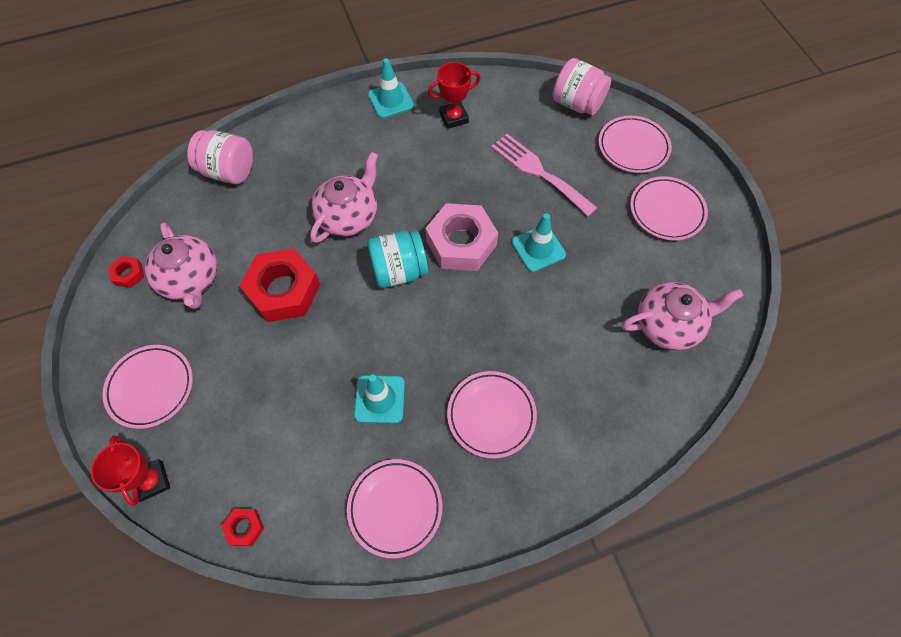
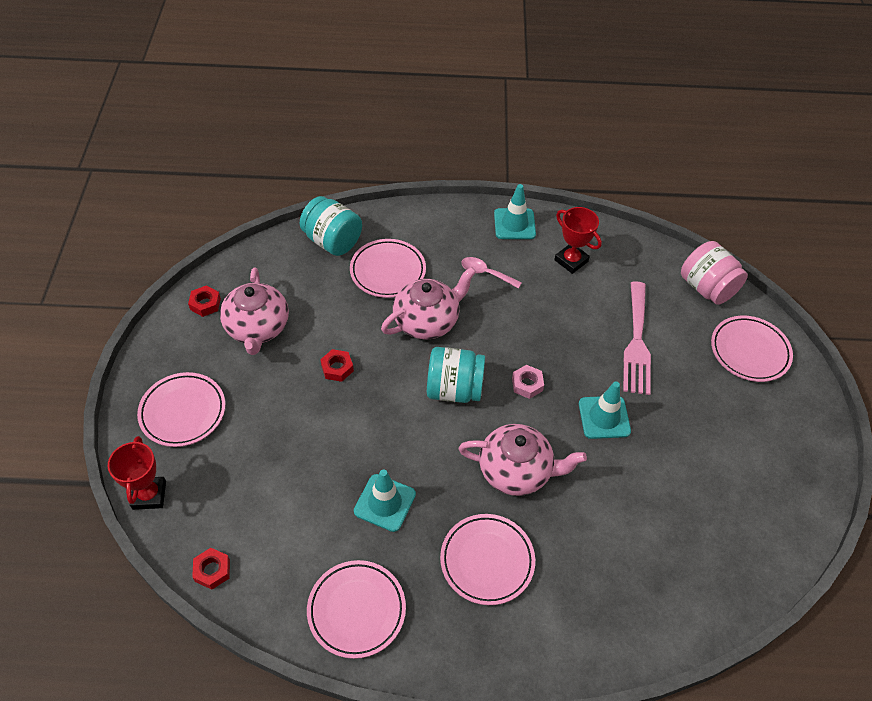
camera: 20 degrees right, 10 degrees down
pink jar [187,130,253,184] -> turquoise jar [300,196,362,256]
red nut [240,248,320,322] -> red nut [320,349,354,382], size x0.45
pink nut [425,203,498,271] -> pink nut [512,365,544,399], size x0.45
red trophy [428,62,481,129] -> red trophy turned 45 degrees clockwise [554,207,602,274]
pink fork [491,134,597,216] -> pink fork turned 150 degrees counterclockwise [623,281,651,395]
pink teapot [622,282,744,350] -> pink teapot moved to [459,424,587,496]
pink plate [630,176,708,240] -> pink plate moved to [350,239,426,298]
none -> pink spoon [461,257,522,289]

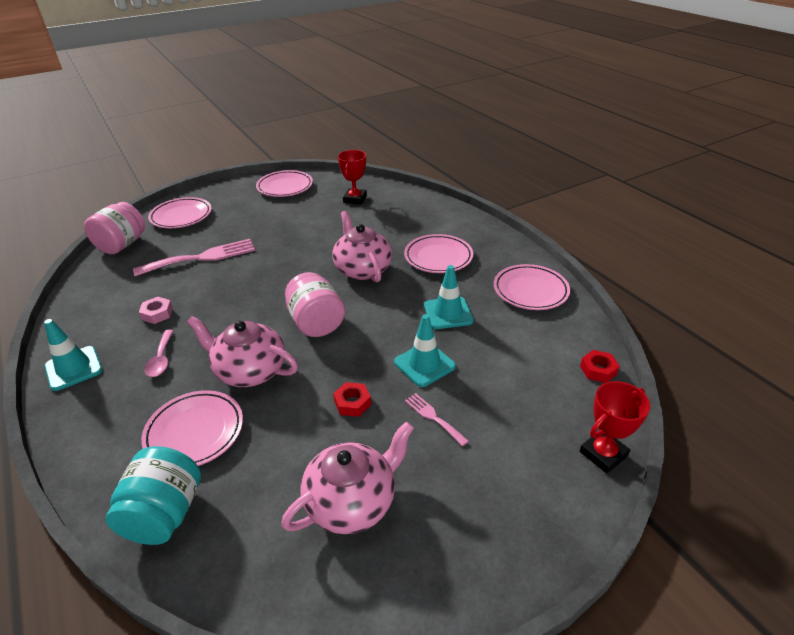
camera: 120 degrees left, 15 degrees down
pink plate [137,372,226,447] -> pink plate moved to [256,170,313,197]
red nut [188,285,221,317] -> none
turquoise jar [427,347,485,403] -> pink jar [285,272,345,337]
pink nut [512,365,544,399] -> pink nut moved to [139,297,173,324]
red trophy [554,207,602,274] -> red trophy moved to [338,150,367,205]
turquoise traffic cone [579,381,631,439] -> turquoise traffic cone moved to [394,314,456,387]
none -> pink fork [405,393,469,446]

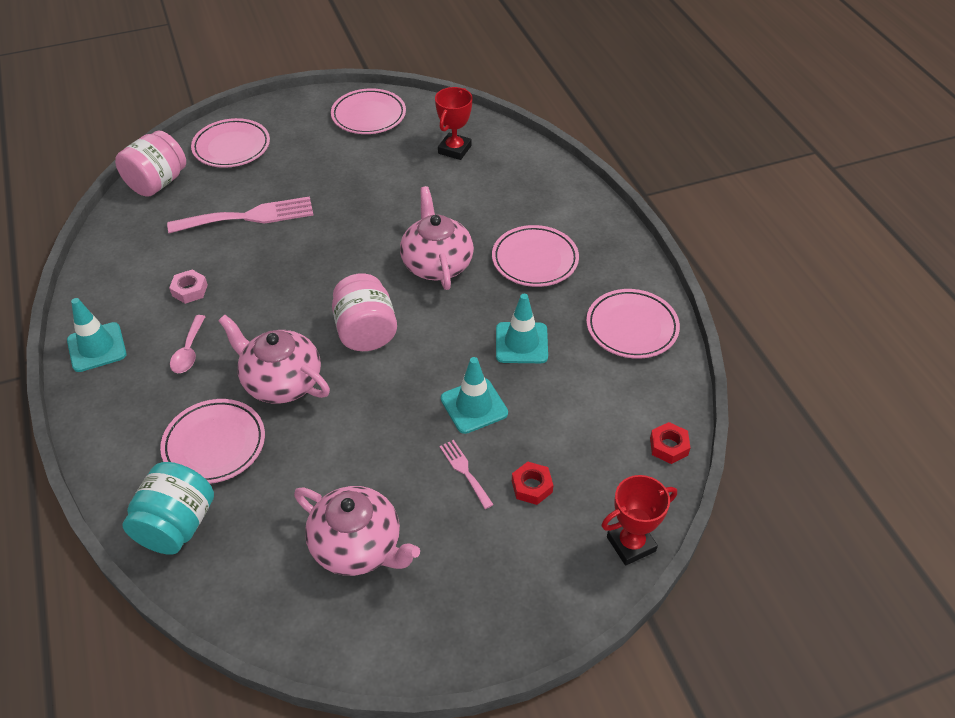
camera: 10 degrees right, 10 degrees up
pink teapot [281,422,414,534] -> pink teapot turned 60 degrees clockwise [294,486,420,576]
red nut [333,382,371,417] -> red nut moved to [512,462,553,505]

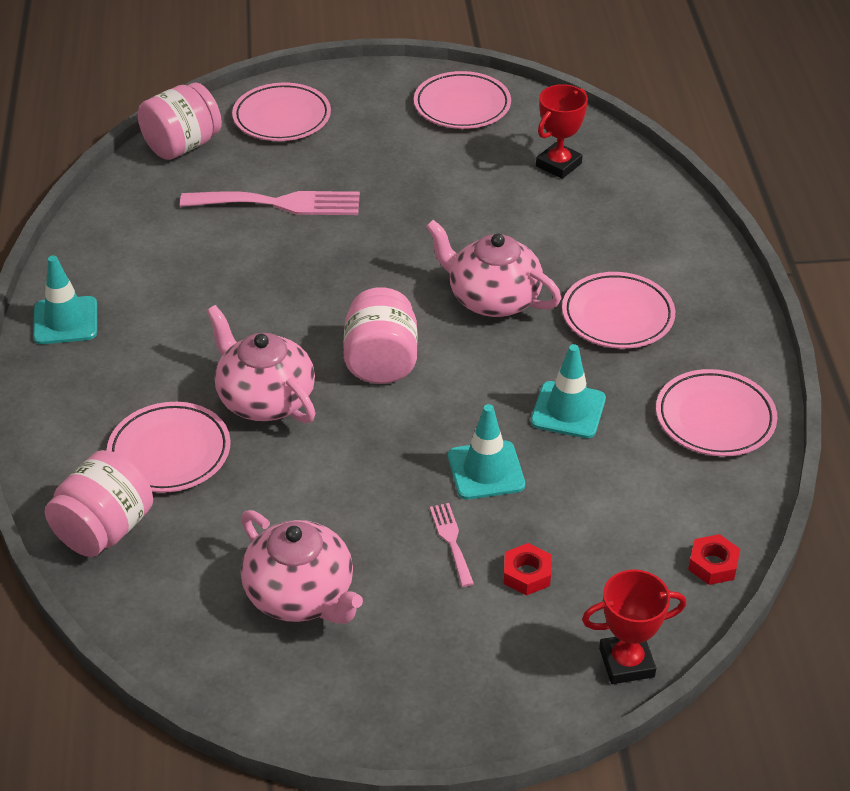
camera: 15 degrees right, 5 degrees down
turquoise jar [122,462,214,555] -> pink jar [45,450,153,557]
pink nut [169,270,208,304] -> none
pink spoon [170,315,206,373] -> none
pink teapot [400,186,474,290] -> pink teapot turned 60 degrees counterclockwise [426,220,562,317]

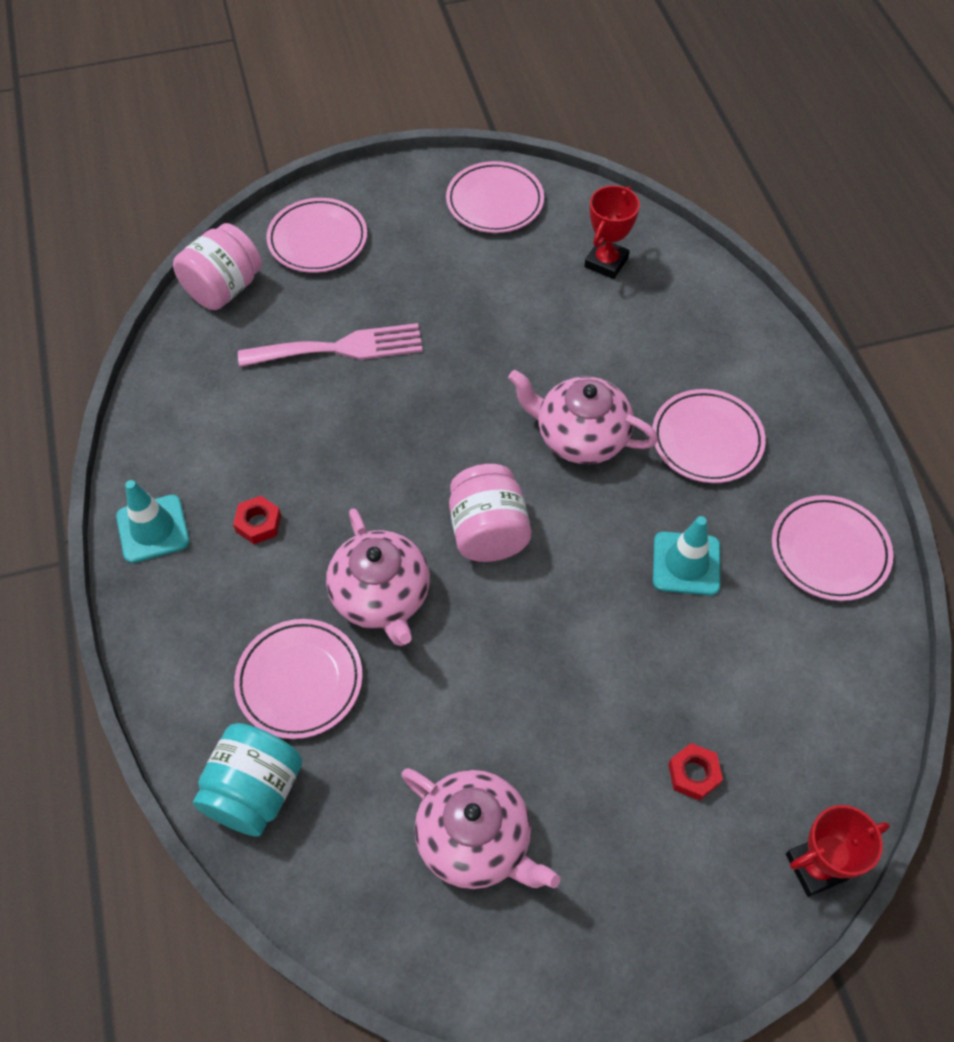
camera: 10 degrees left, 15 degrees up
pink jar [45,450,153,557] -> turquoise jar [193,723,302,837]
pink teapot [207,305,316,423] -> pink teapot turned 150 degrees counterclockwise [326,508,430,646]
pink fork [430,503,474,587] -> none
turquoise traffic cone [448,404,525,500] -> none
red nut [688,534,740,585] -> red nut moved to [233,496,281,544]

